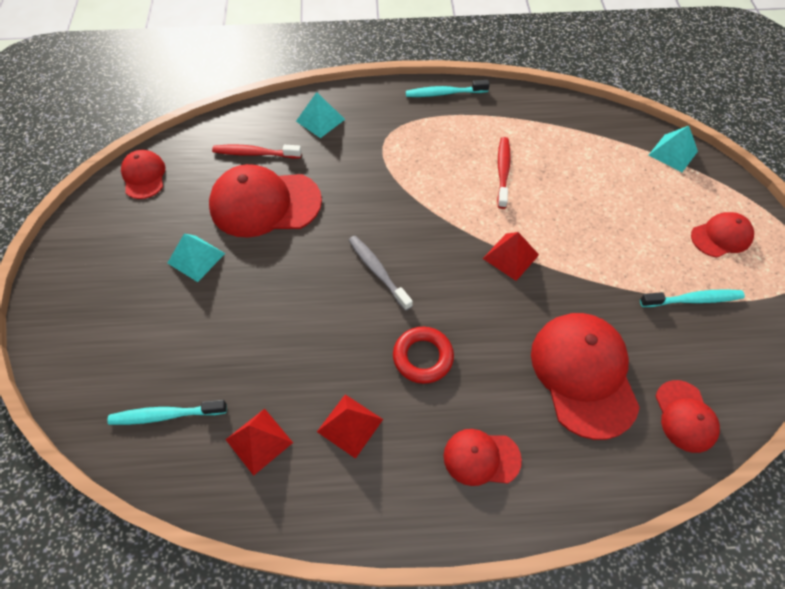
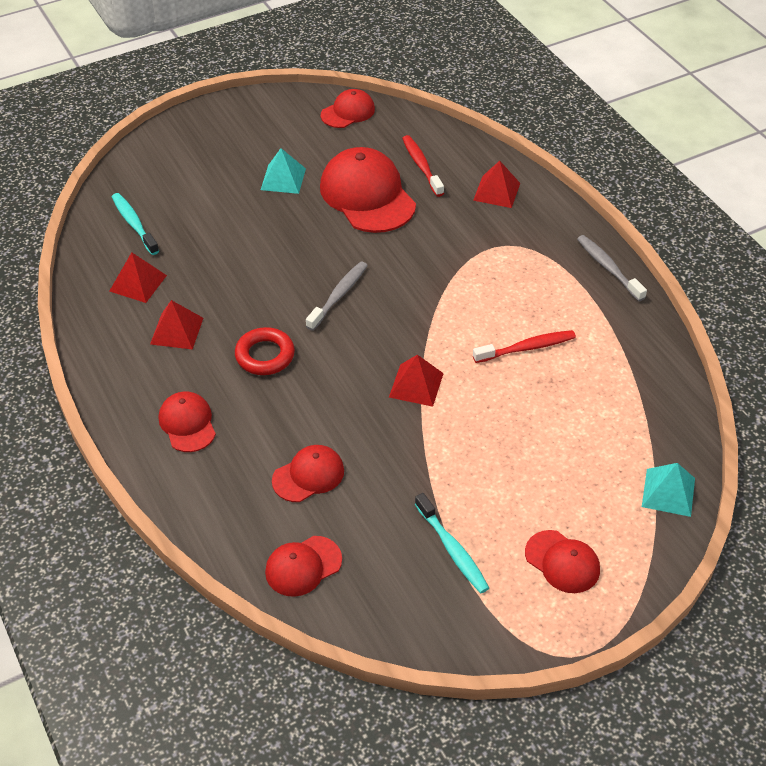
camera: 65 degrees right, 10 degrees down
turquoise pyramid [296,92,345,138] -> red pyramid [473,161,520,208]
turquoise toothbrush [406,80,490,97] -> grey toothbrush [577,235,647,301]
red cap [531,313,640,440] -> red cap [272,445,344,502], size x0.54

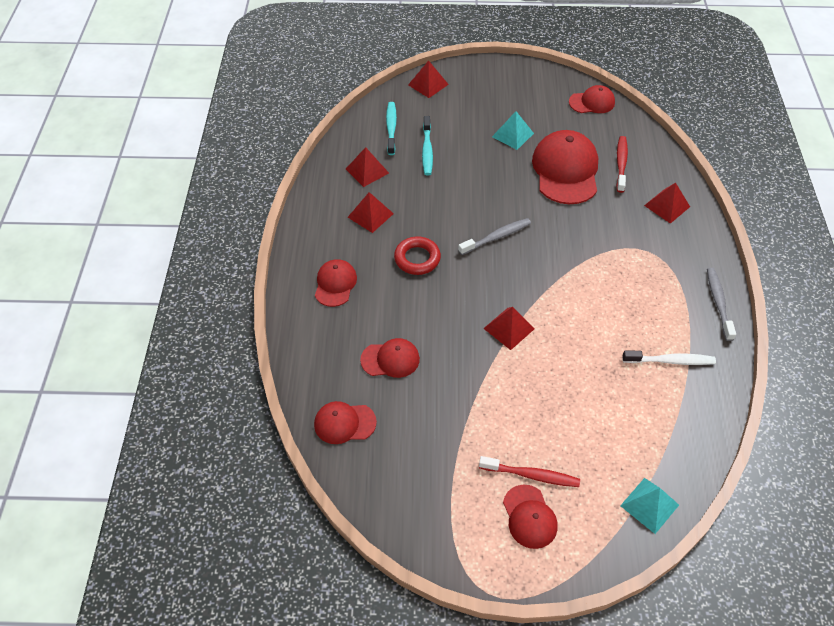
camera: 30 degrees right, 5 degrees up
turquoise toothbrush [415,493,489,593] -> turquoise toothbrush moved to [422,116,433,175]
red toothbrush [473,330,576,363] -> red toothbrush moved to [479,456,580,487]
none -> red pyramid [408,60,449,98]
none -> white toothbrush [622,350,716,365]

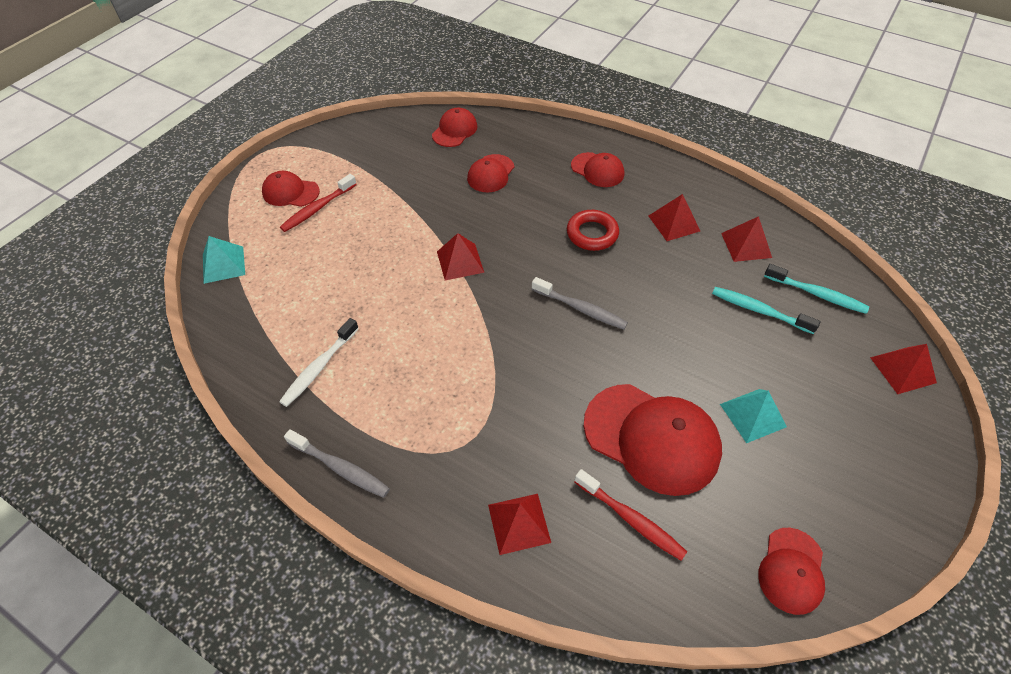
camera: 120 degrees right, 0 degrees up
grey toothbrush [458,218,531,255] -> grey toothbrush turned 60 degrees counterclockwise [532,277,628,330]

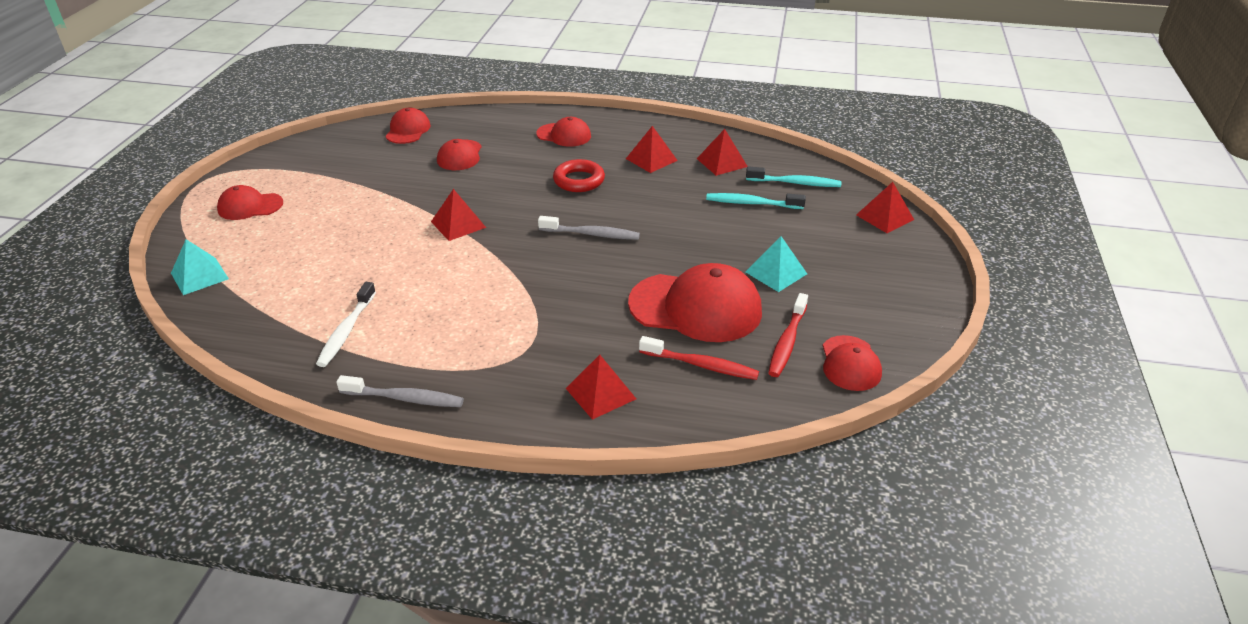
camera: 20 degrees left, 15 degrees down
red toothbrush [280,174,357,232] -> red toothbrush moved to [768,293,808,377]

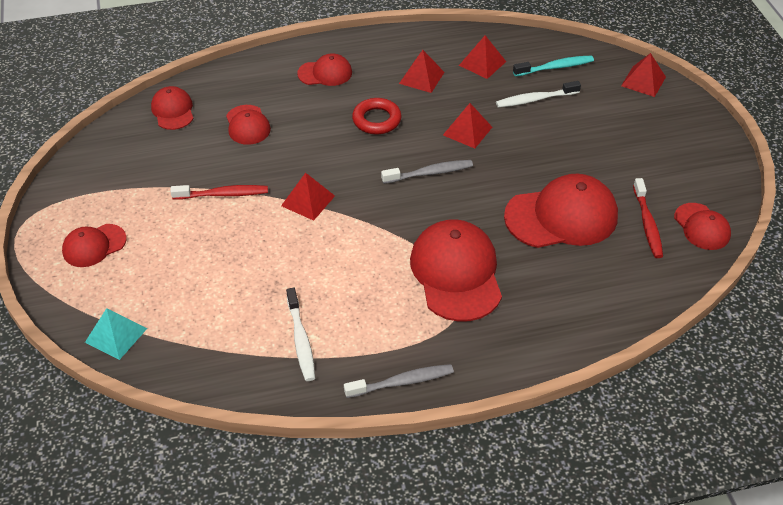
camera: 25 degrees left, 10 degrees up
red pyramid [566,355,636,420] -> red pyramid moved to [443,103,492,149]
red toothbrush [639,336,759,380] -> red toothbrush moved to [170,185,268,200]
turquoise toothbrush [706,193,806,209] -> white toothbrush [496,81,581,108]
turquoise pyramid [745,236,807,292] -> none
none -> red cap [410,219,502,322]

